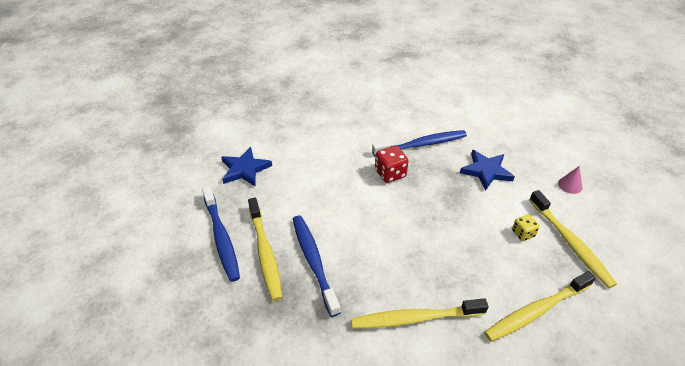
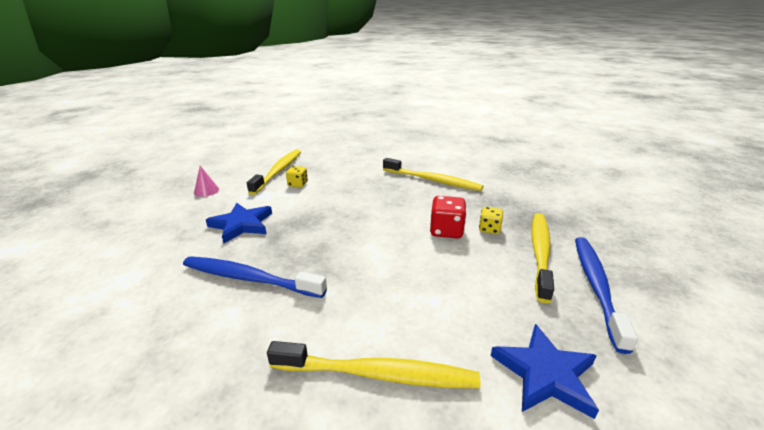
camera: 145 degrees left, 15 degrees down
blue toothbrush [293,215,341,317] -> yellow dice [479,207,503,234]
red dice [375,146,408,183] -> red dice moved to [430,196,466,239]
yellow toothbrush [484,271,596,342] -> yellow toothbrush moved to [267,341,480,388]

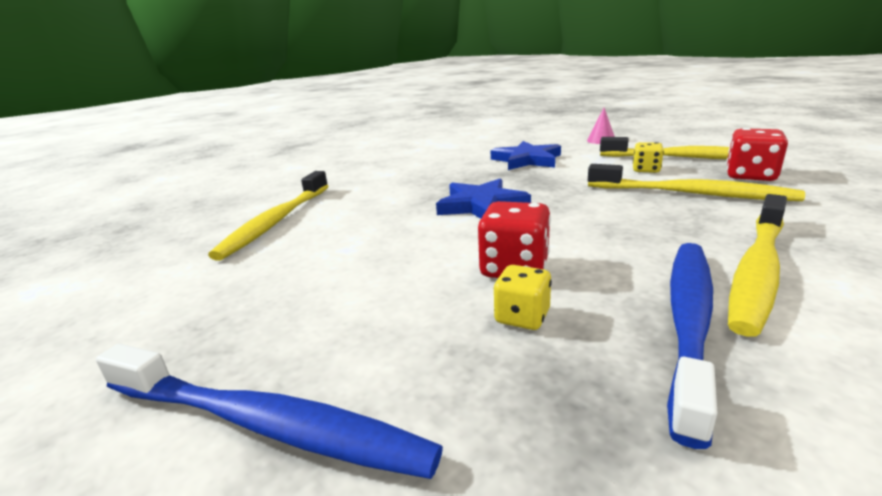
camera: 100 degrees right, 5 degrees down
blue toothbrush [183,256,327,298] -> blue toothbrush moved to [667,243,717,449]
blue star [491,324,599,419] -> blue star moved to [436,178,531,219]
yellow toothbrush [531,213,554,303] -> yellow toothbrush moved to [588,164,805,201]
none -> red dice [726,128,788,181]

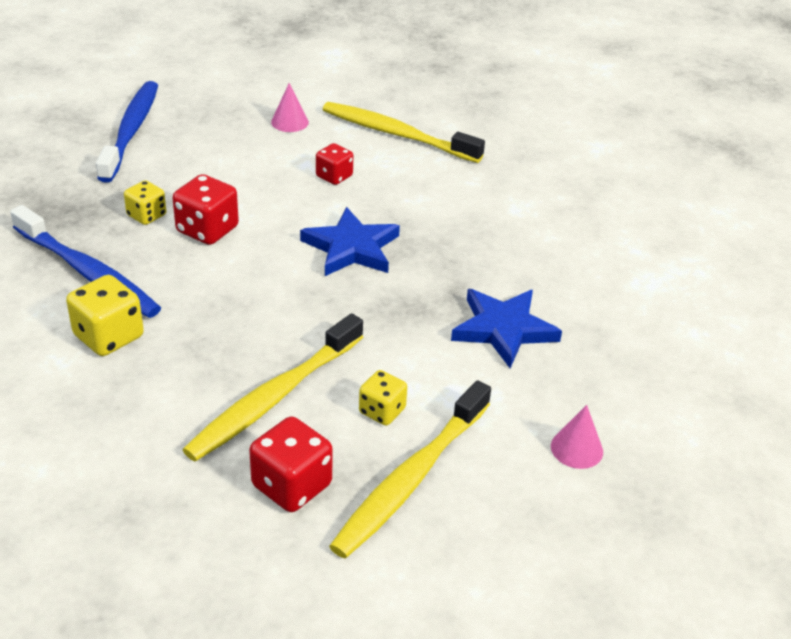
camera: 100 degrees right, 15 degrees up
blue toothbrush [96,344,443,479] -> blue toothbrush turned 150 degrees clockwise [96,81,158,183]
yellow toothbrush [728,194,787,337] -> yellow dice [66,275,144,356]
none -> pink cone [271,83,309,132]
none -> red dice [316,143,353,185]

